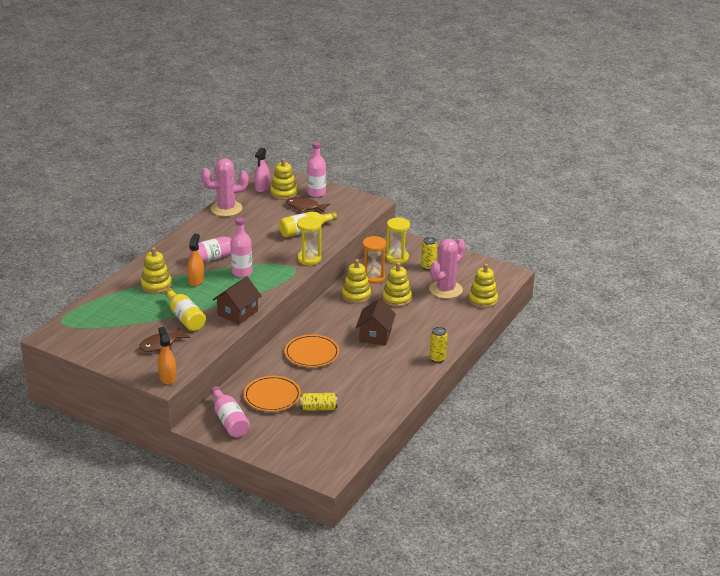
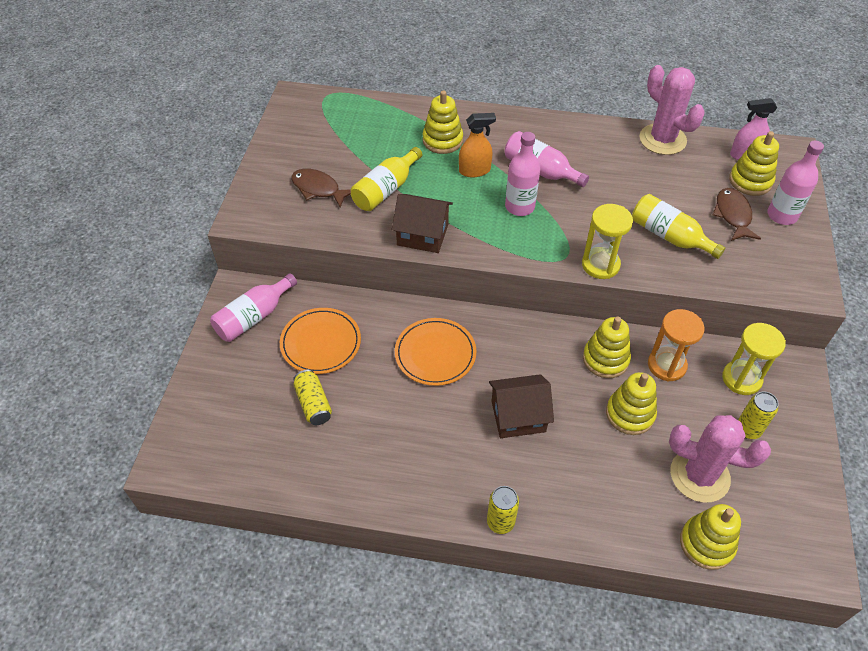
camera: 70 degrees right, 20 degrees up
orange spray bottle [158,327,177,385] -> none

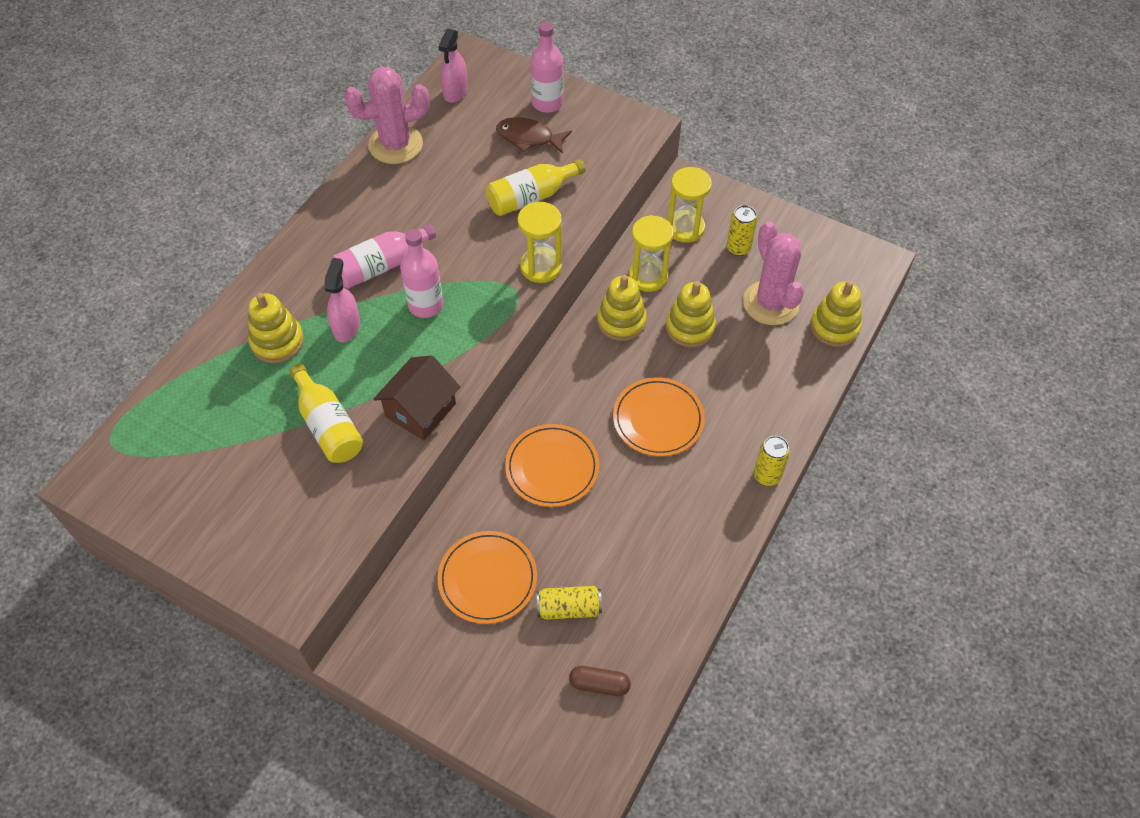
camera: 70 degrees left, 5 degrees up
pink bottle [210,273,297,342] -> none
brown fish [291,169,351,208] -> none
orange spray bottle [459,113,496,177] -> pink spray bottle [324,258,360,342]
brown house [489,374,554,438] -> orange plate [613,378,705,456]
orange hourglass [648,309,705,382] -> yellow hourglass [629,215,674,292]
pink cactus [669,415,771,503] -> pink cactus turned 60 degrees counterclockwise [743,221,804,325]
yellow stacking toy [729,131,779,196] -> none
none -> brown capsule [569,666,631,696]

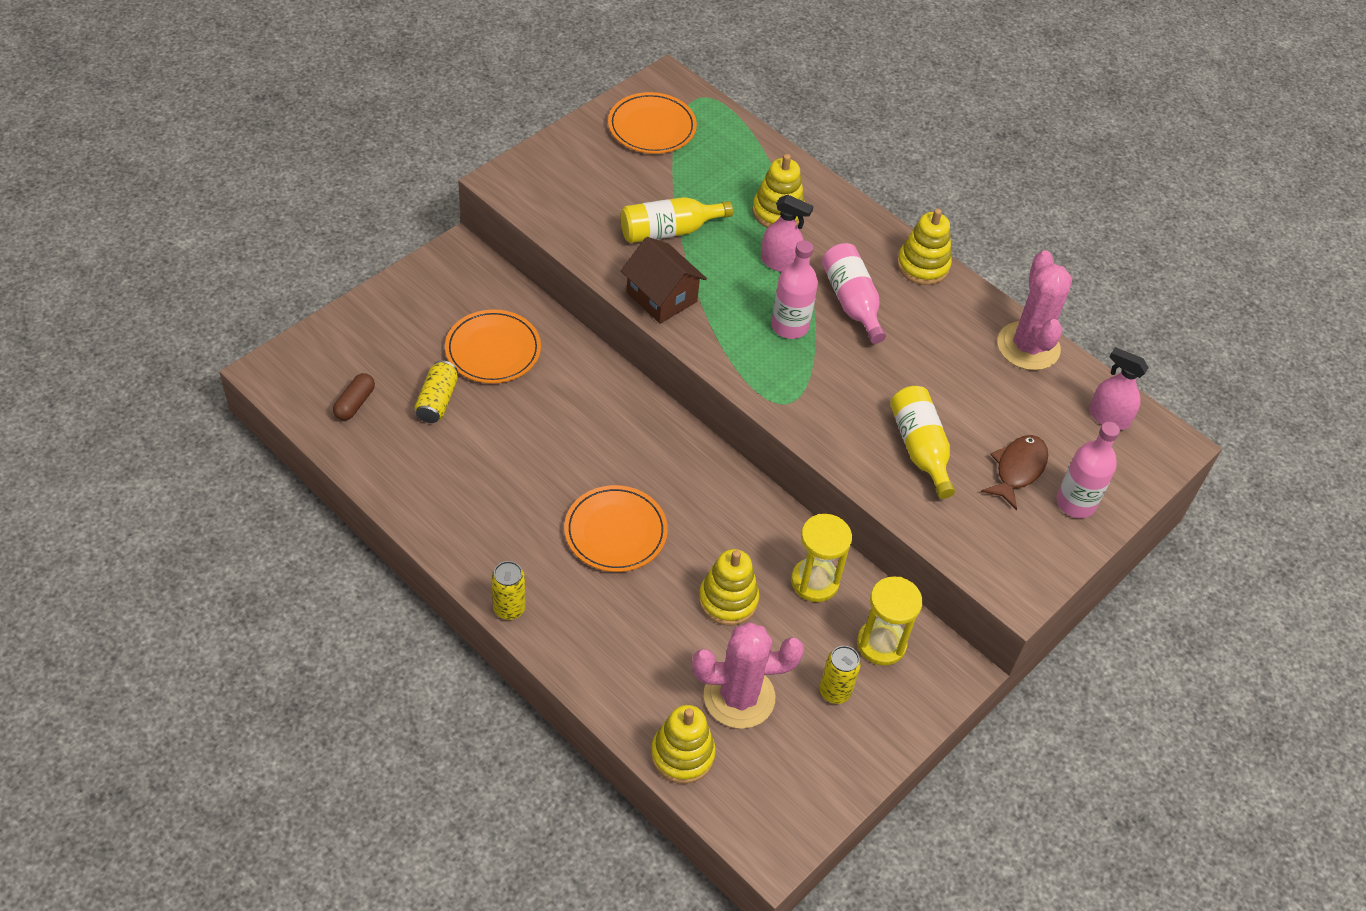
camera: 100 degrees right, 5 degrees down
orange plate [505,424,599,507] -> orange plate moved to [608,92,697,154]
yellow hourglass [518,202,562,283] -> none
yellow stacking toy [597,275,647,341] -> yellow stacking toy moved to [897,208,952,285]

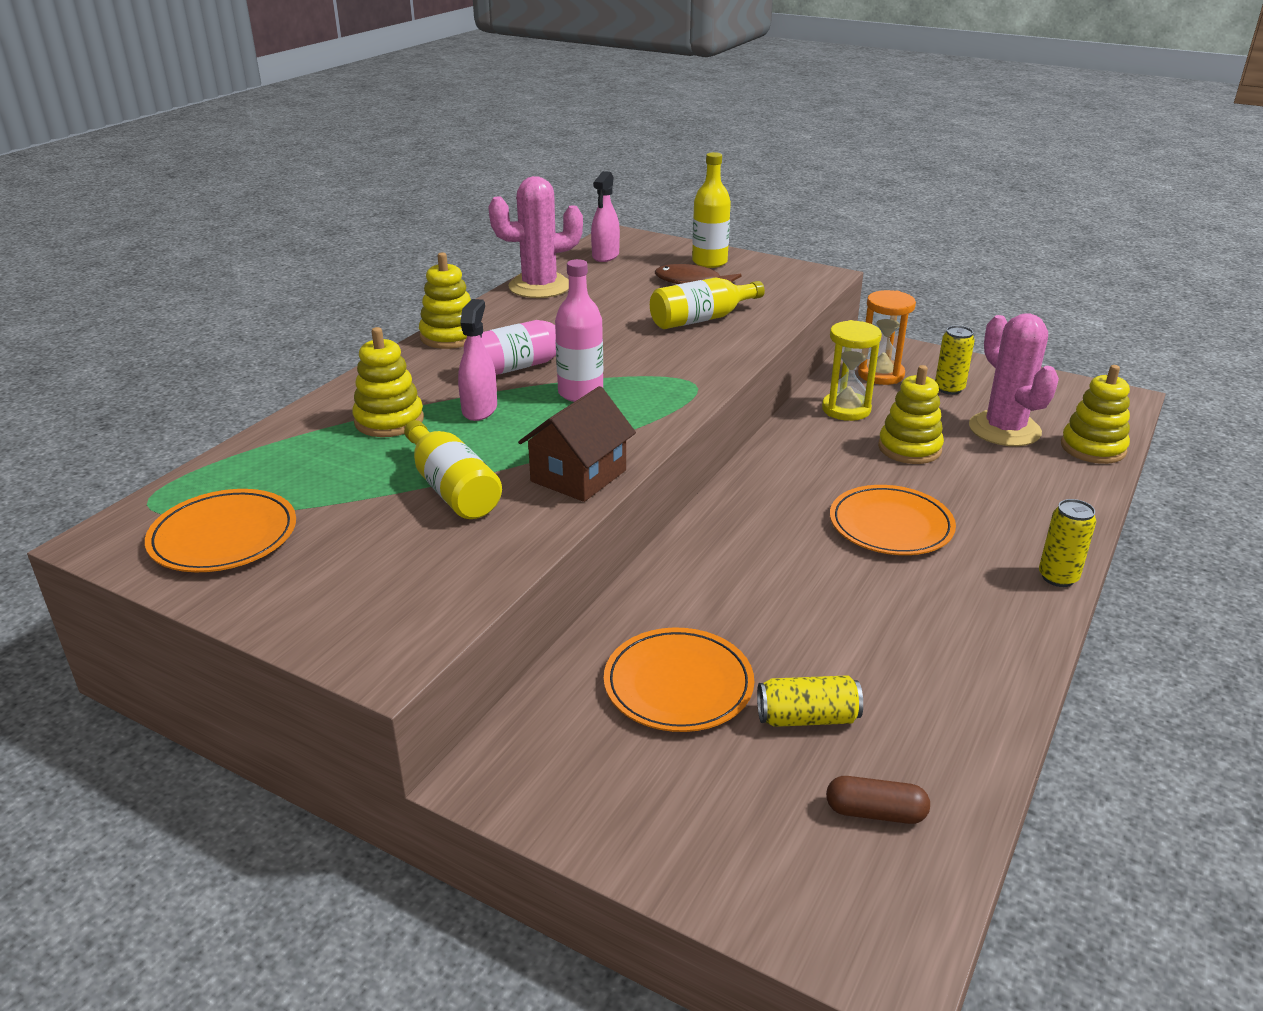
camera: 100 degrees left, 20 degrees down
yellow hourglass [857,576,923,666] -> orange hourglass [858,290,916,385]
pink bottle [1056,422,1120,518] -> yellow bottle [692,152,731,268]

